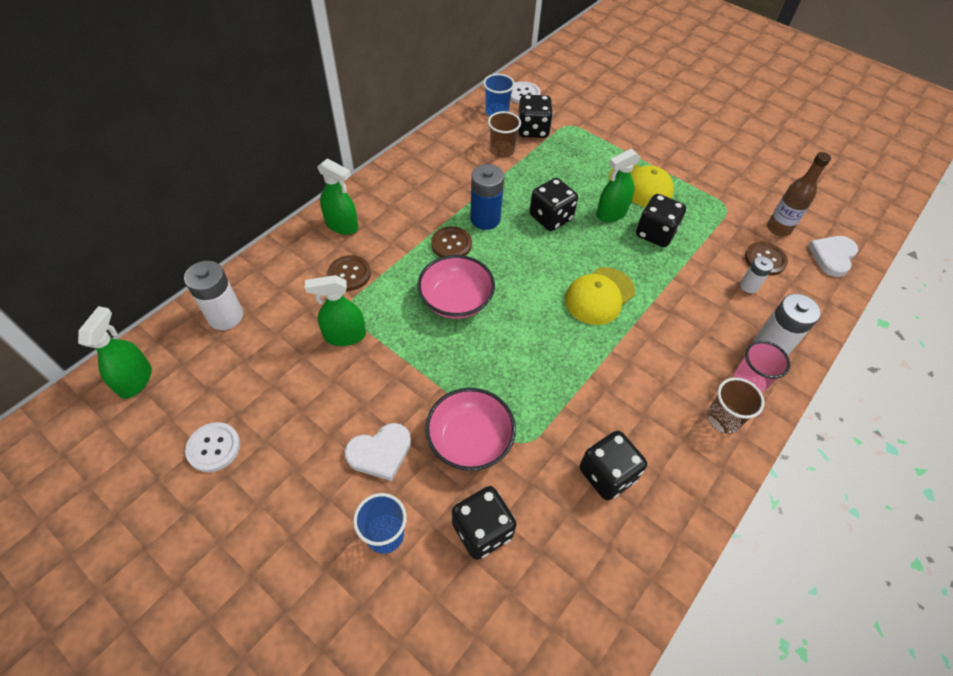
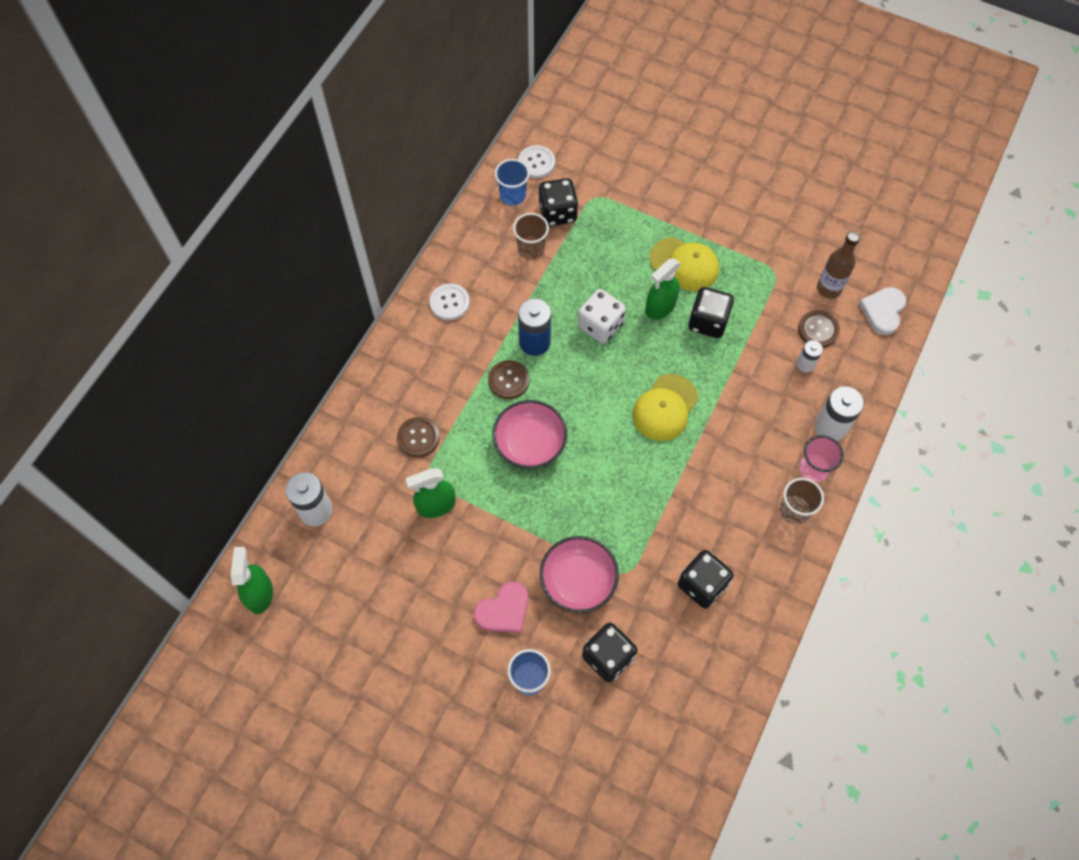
camera: 10 degrees left, 10 degrees up
white button [185,422,240,472] -> white button moved to [429,283,470,320]
green spray bottle [317,158,358,235] -> none
white heart [345,423,411,481] -> pink heart [474,582,528,633]
black dice [530,178,578,231] -> white dice [578,289,626,344]

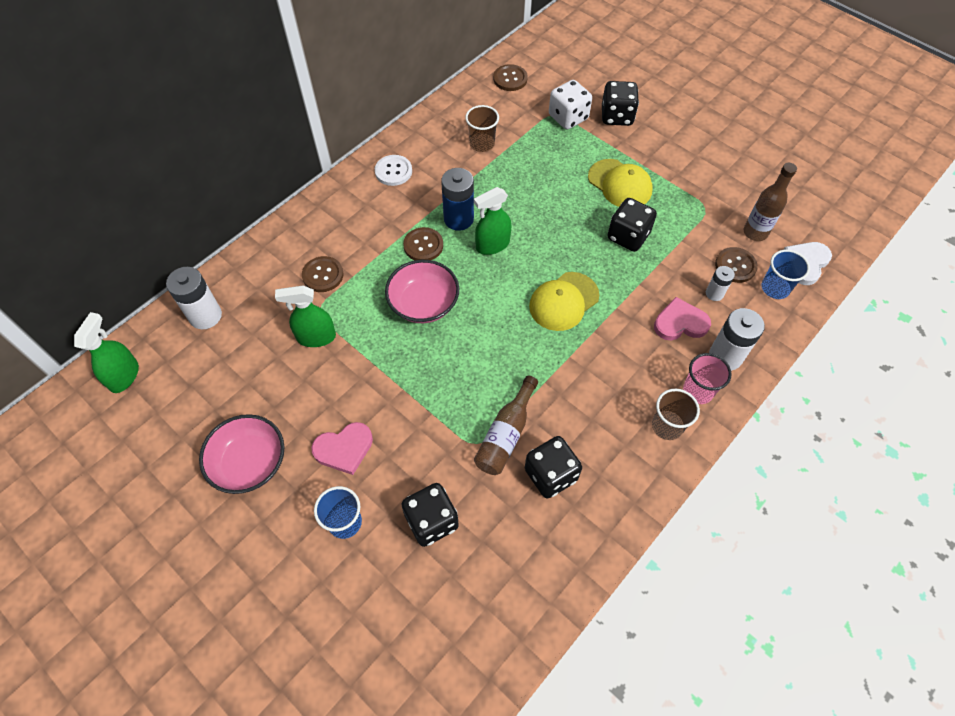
camera: 15 degrees right, 5 degrees down
blue cup [495,159,530,206] -> blue cup moved to [762,250,810,299]
white button [518,145,555,178] -> brown button [493,64,528,91]
black dice [539,178,578,226] -> black dice moved to [602,81,639,126]
pink bowl [540,536,619,613] -> pink bowl moved to [199,414,284,494]
white dice [578,289,626,344] -> white dice moved to [549,80,592,129]
green spray bottle [645,258,681,319] -> green spray bottle moved to [474,187,511,255]
none -> brown bottle [474,375,538,475]
none -> pink heart [654,297,711,341]

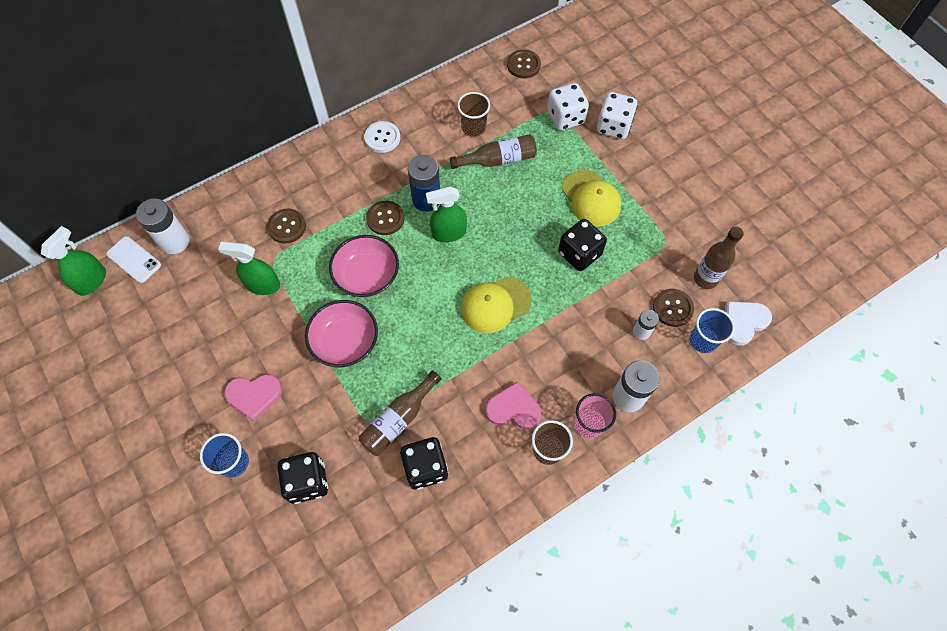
camera: 15 degrees right, 5 degrees up
pink bowl [199,414,284,494] -> pink bowl moved to [305,300,378,367]
black dice [602,81,639,126] -> white dice [597,92,638,139]
pink heart [654,297,711,341] -> pink heart moved to [485,381,542,429]
none -> white phone [106,236,161,283]
none -> brown bottle [450,134,537,169]

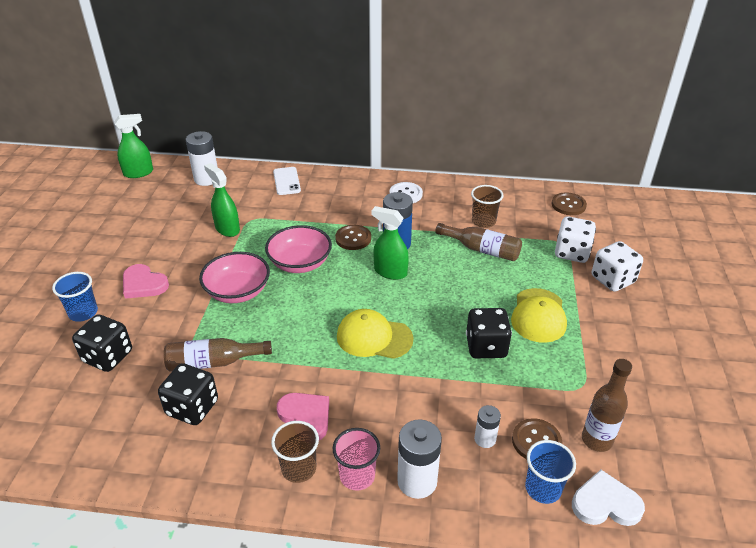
camera: 40 degrees right, 25 degrees down
white phone [106,236,161,283] -> white phone moved to [273,167,301,195]
brown button [267,209,306,244] -> none

